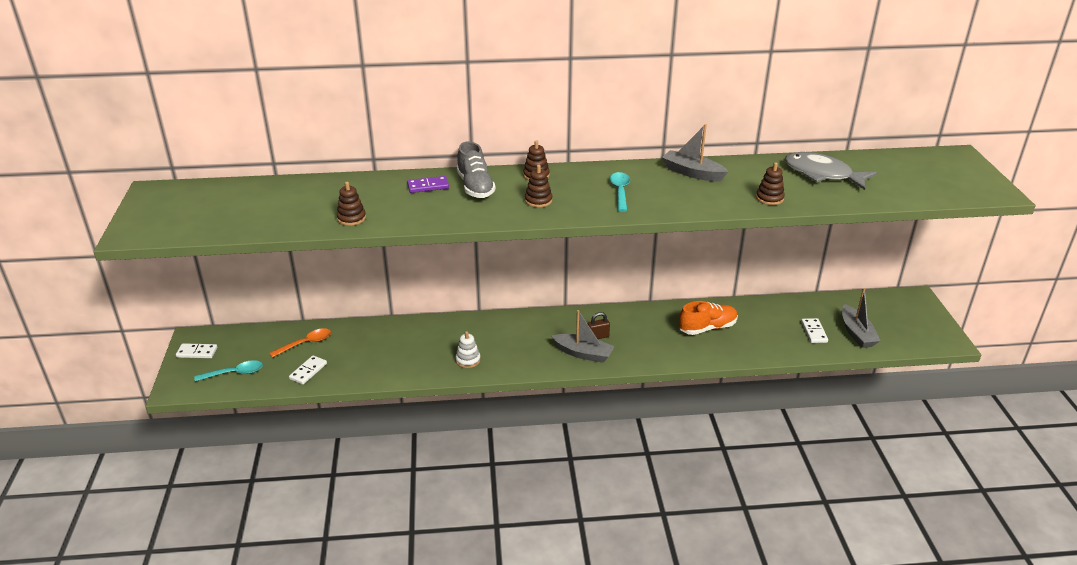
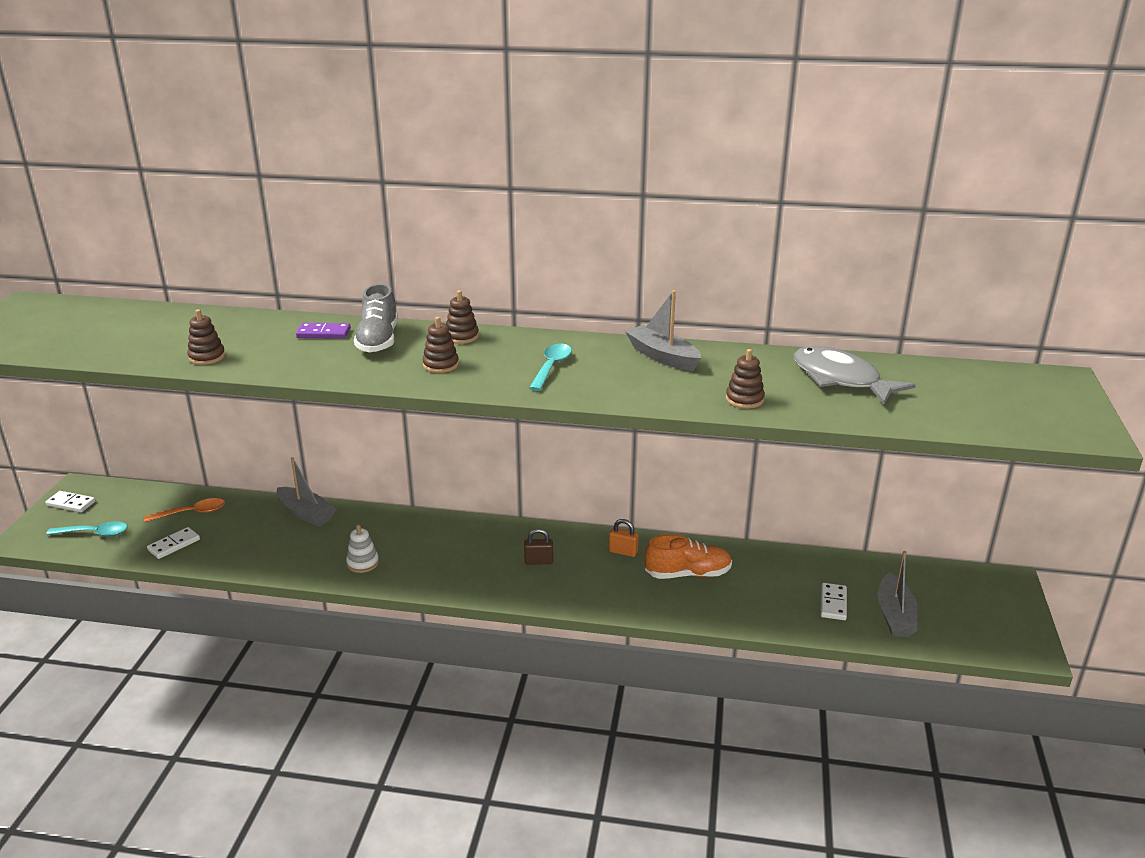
camera: 15 degrees right, 5 degrees down
grey boat [552,310,615,363] -> grey boat moved to [277,457,336,527]
none -> orange padlock [609,519,639,557]

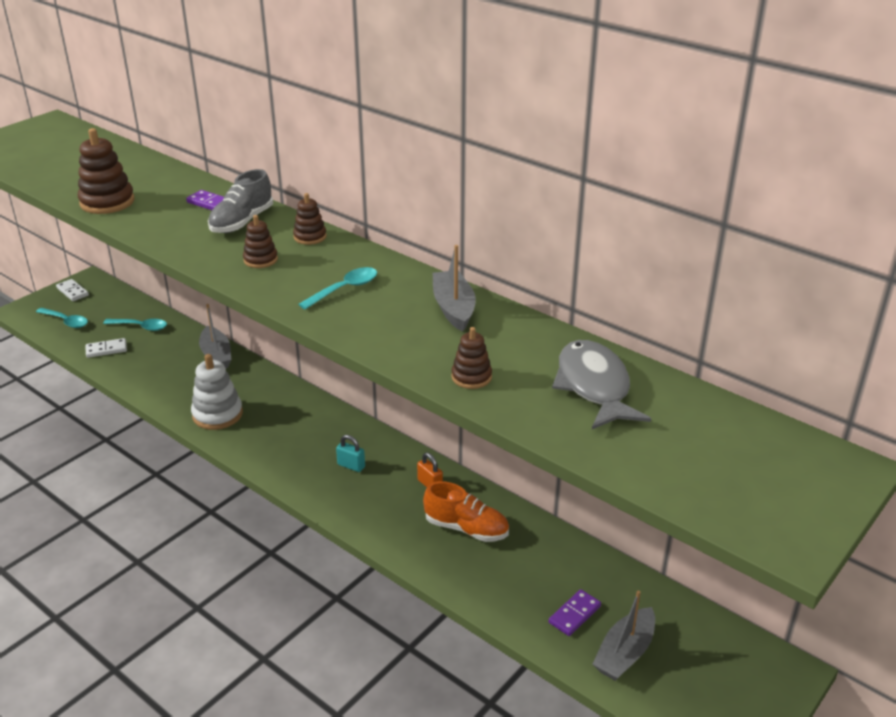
camera: 30 degrees right, 5 degrees up
orange spoon [144,498,225,522] -> turquoise spoon [103,319,167,331]
brown stacking toy [187,309,225,365] -> brown stacking toy [78,128,135,214], size x1.72
white stacking toy [346,524,379,573] -> white stacking toy [191,354,243,430], size x1.72
brown padlock [524,528,553,565] -> turquoise padlock [336,435,365,472]
white domino [821,583,847,620] -> purple domino [549,589,601,636]

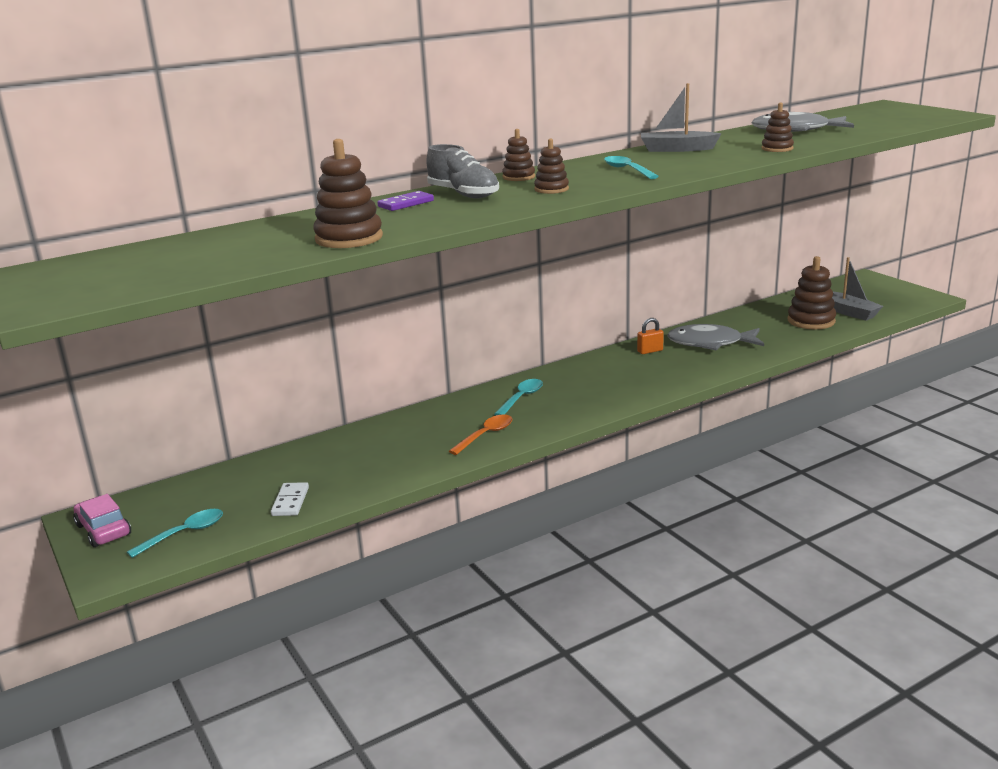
camera: 70 degrees left, 10 degrees down
white domino [56,279,89,301] -> pink car [73,494,131,547]
turquoise spoon [103,319,167,331] -> turquoise spoon moved to [495,379,543,415]
white stacking toy [191,354,243,430] -> orange spoon [449,415,512,455]
grey boat [199,304,231,368] -> none
turquoise padlock [336,435,365,472] -> none
orange shoe [423,481,509,542] -> grey fish [667,324,764,351]
purple domino [549,589,601,636] -> brown stacking toy [788,256,836,329]

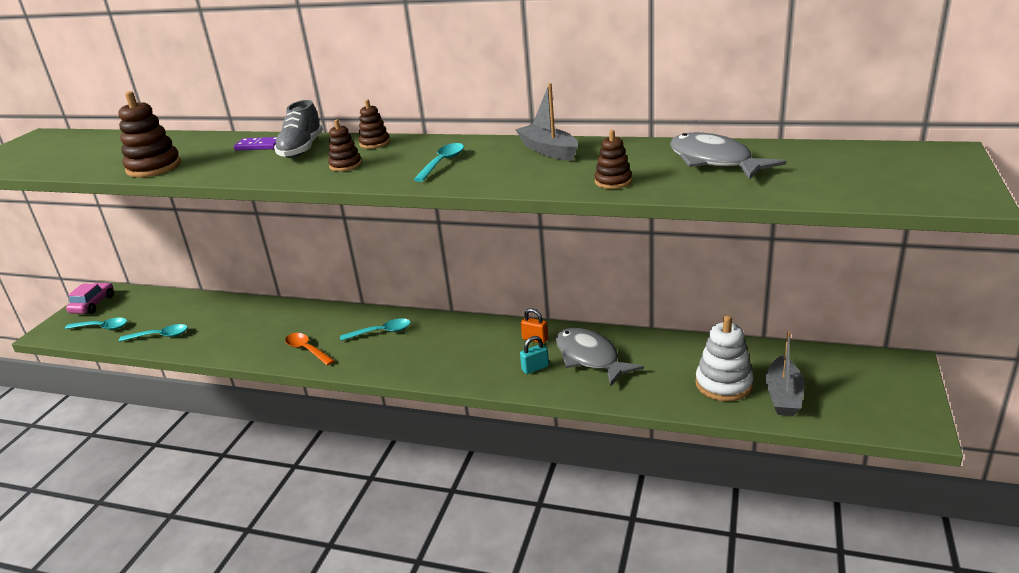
camera: 50 degrees right, 5 degrees up
white domino [271,482,309,516] -> turquoise spoon [119,324,188,342]
orange spoon [449,415,512,455] -> orange spoon turned 135 degrees counterclockwise [285,333,335,366]
brown stacking toy [788,256,836,329] -> white stacking toy [696,315,754,401]
none -> turquoise padlock [520,336,549,374]

